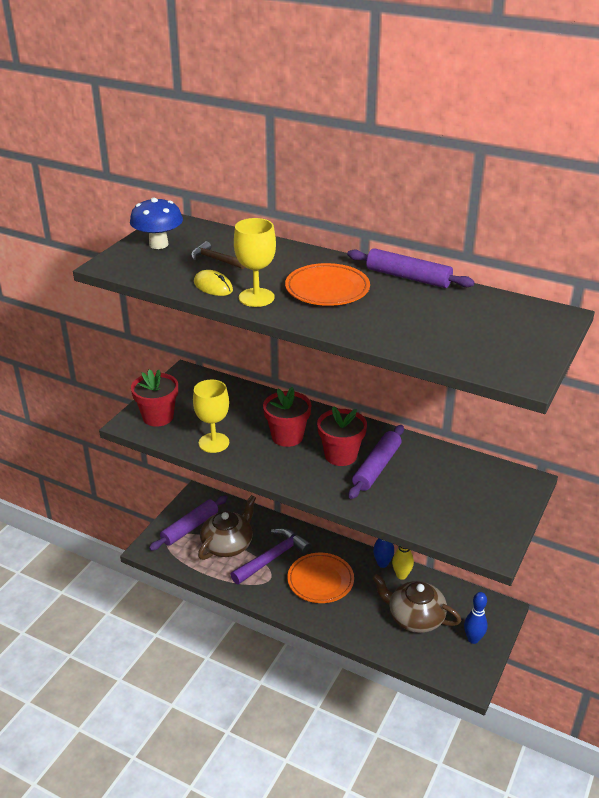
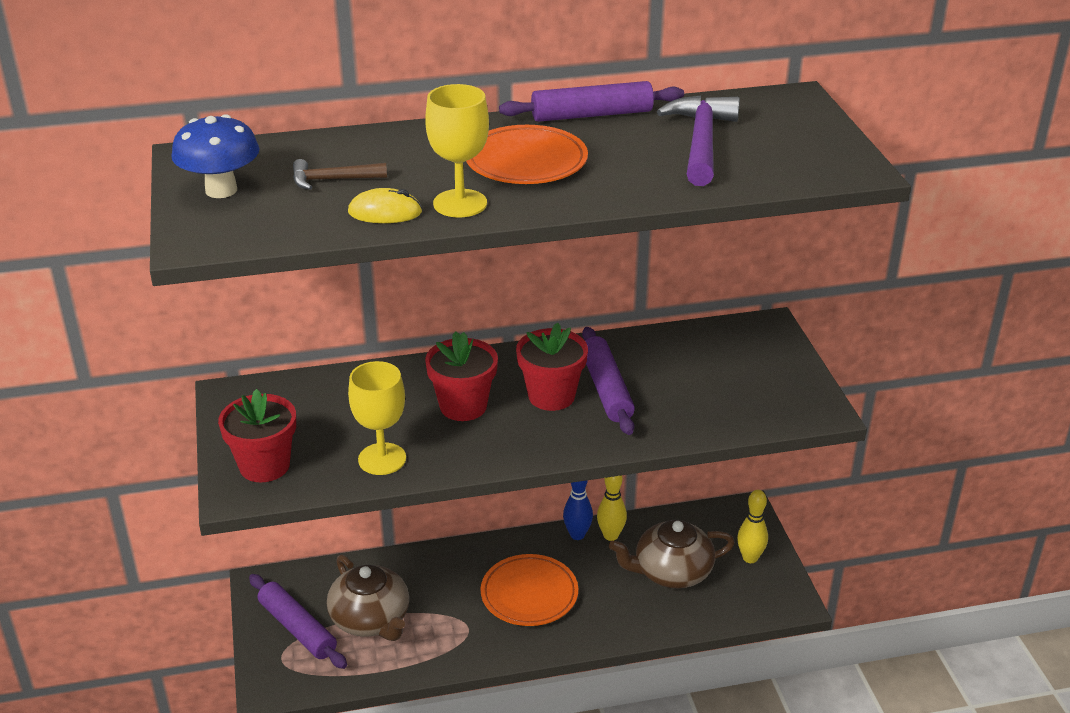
camera: 40 degrees left, 0 degrees up
purple rolling pin [149,495,228,551] -> purple rolling pin turned 45 degrees counterclockwise [249,574,347,669]
brown teapot [198,495,256,560] -> brown teapot turned 150 degrees clockwise [327,555,409,641]
purple hammer [230,528,312,585] -> purple hammer moved to [657,95,740,186]
blue bowling pin [464,592,488,644] -> yellow bowling pin [737,490,768,563]

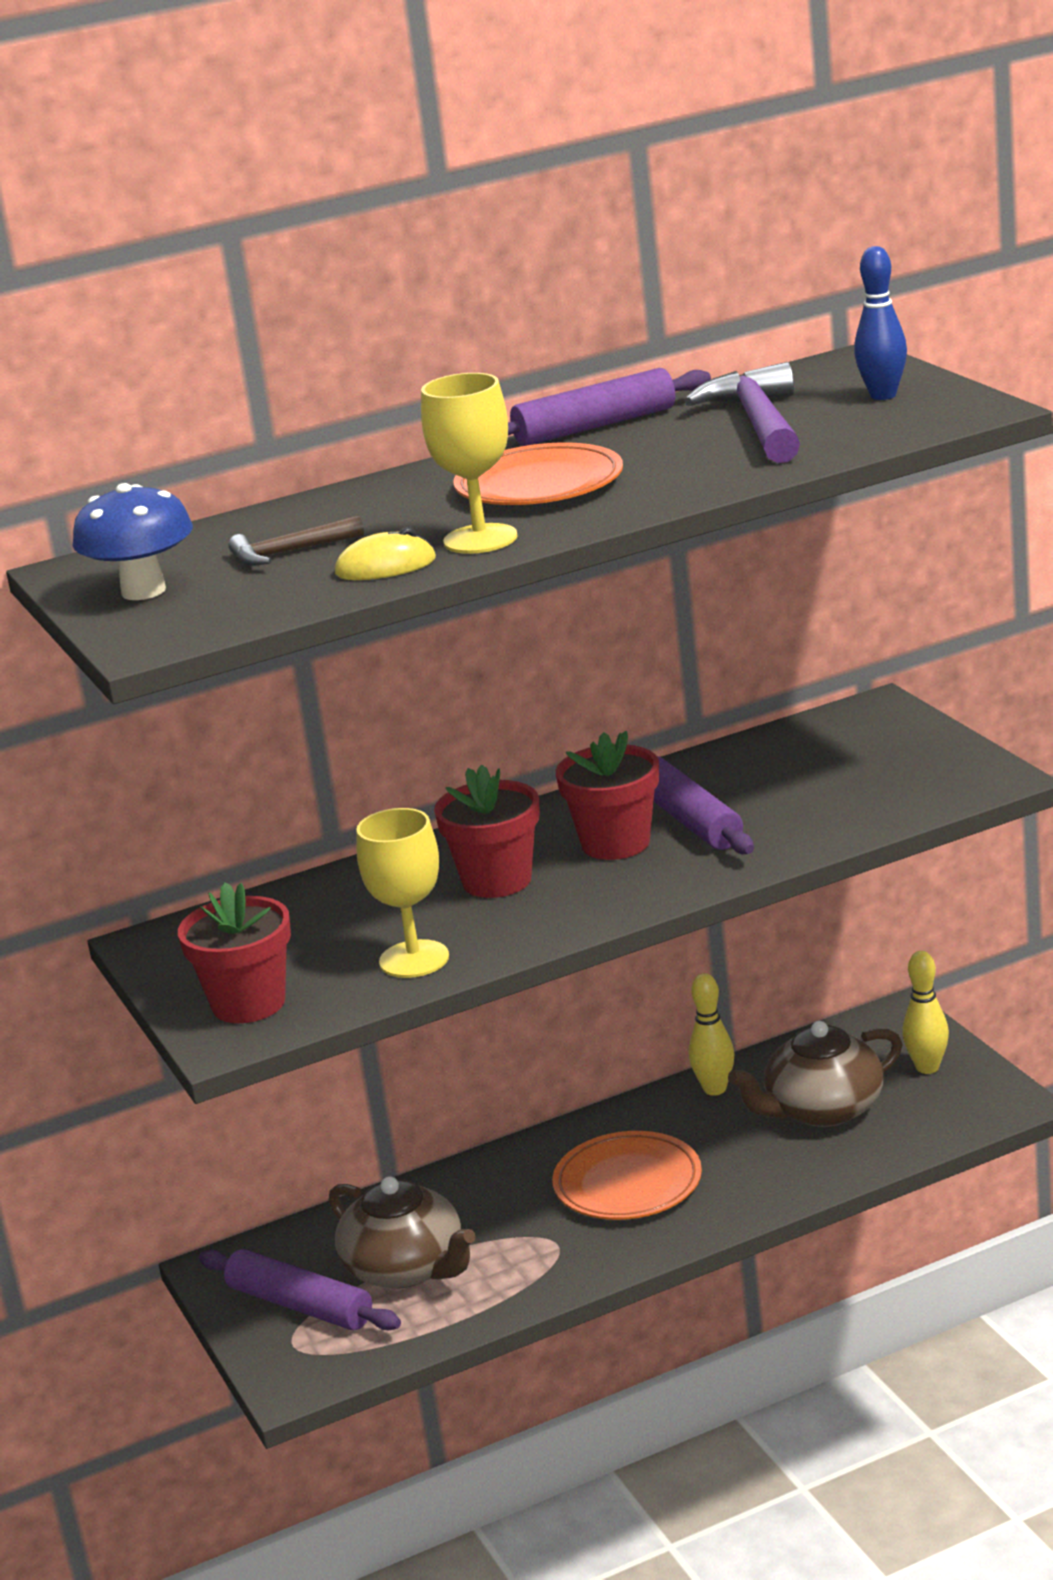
camera: 10 degrees left, 10 degrees down
blue bowling pin [563,480,593,540] -> blue bowling pin moved to [854,246,907,400]

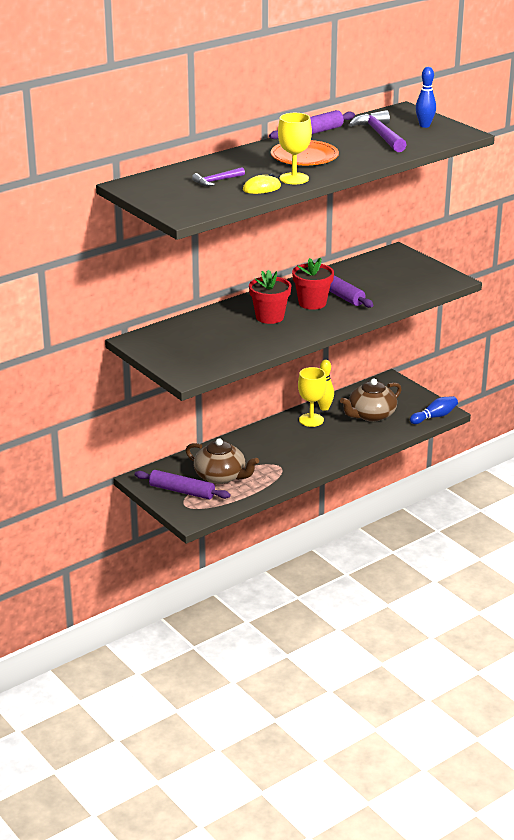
camera: 15 degrees left, 5 degrees up
blue mushroom [73,483,193,600] -> none
red flower pot [178,882,291,1023] -> none
brown hammer [228,515,364,566] -> purple hammer [192,167,245,186]
yellow goblet [356,808,449,978] -> yellow goblet moved to [298,367,326,427]
orange plate [552,1131,702,1220] -> none
yellow bowling pin [903,951,949,1074] -> none
none -> blue bowling pin [410,396,458,424]

